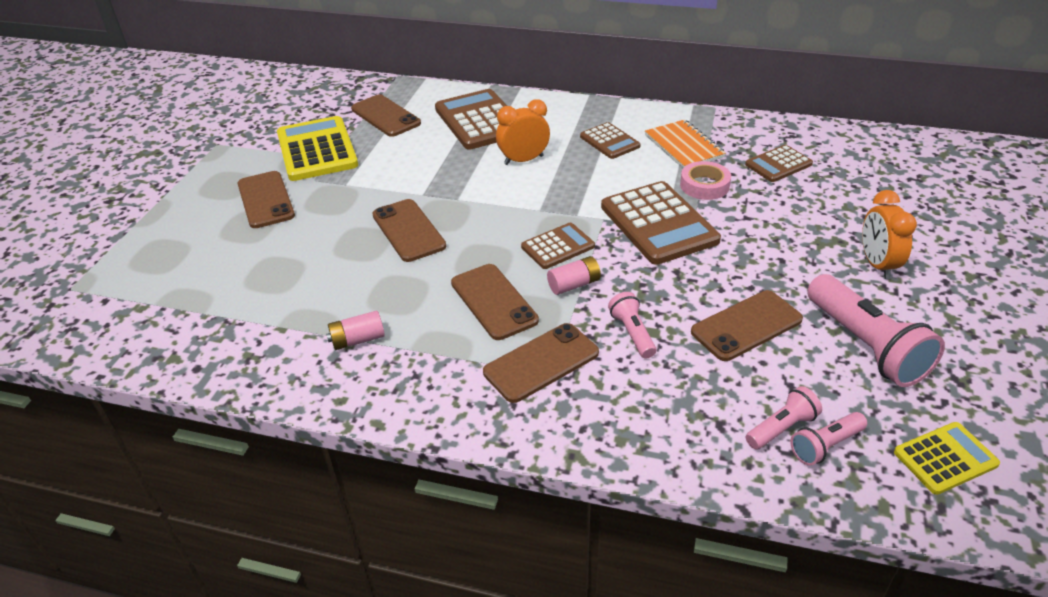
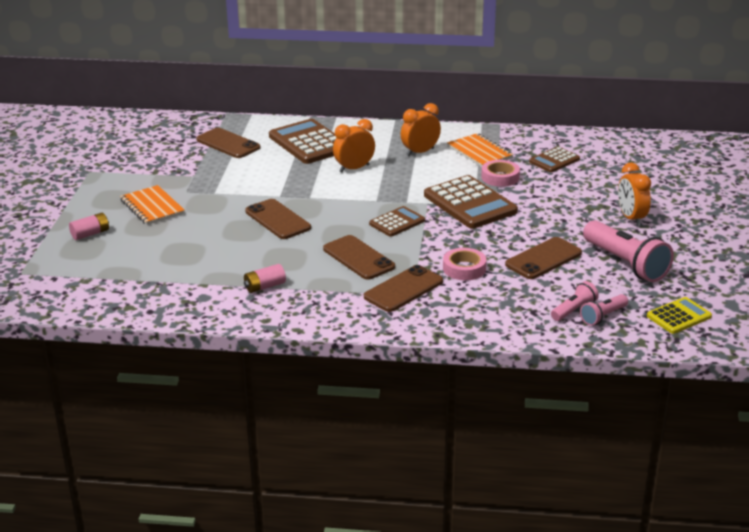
camera: 10 degrees left, 10 degrees down
brown phone [238,171,295,228] -> orange notebook [120,185,185,225]
yellow calculator [277,116,358,181] -> none
pink battery [547,256,601,295] -> pink battery moved to [69,213,109,240]
brown calculator [580,122,640,159] -> orange clock [401,103,441,156]
pink flashlight [608,292,656,358] -> pink tape [443,248,486,280]

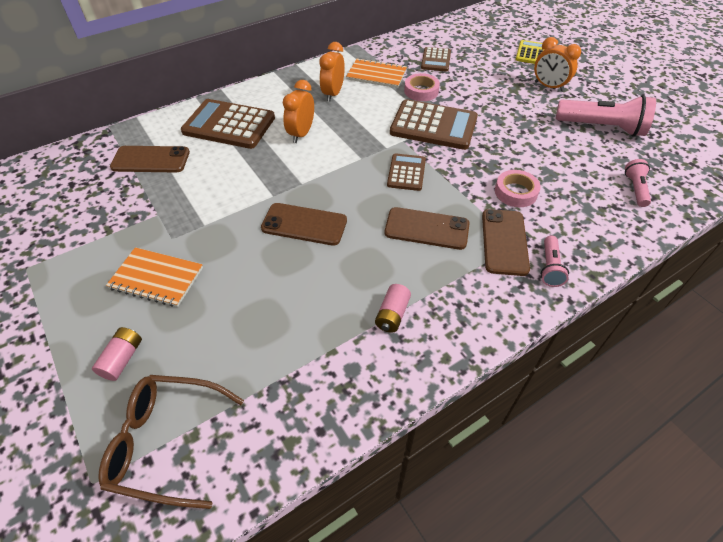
camera: 40 degrees left, 20 degrees up
brown phone [505,237,582,279] -> none
pink flashlight [580,294,628,326] -> pink flashlight moved to [541,235,569,287]
yellow calculator [647,297,712,334] -> yellow calculator moved to [515,40,545,64]
none -> brown glasses [98,375,244,509]

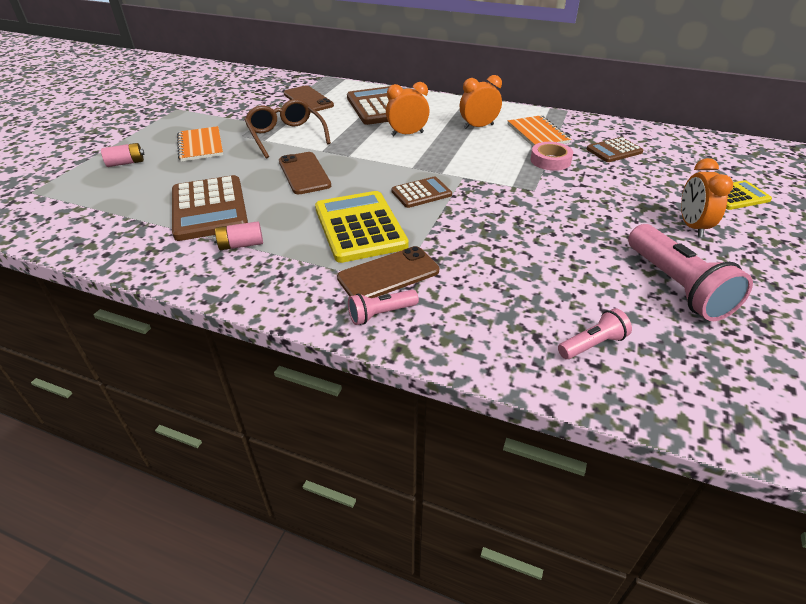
camera: 55 degrees right, 10 degrees down
brown glasses [98,375,244,509] -> brown glasses moved to [244,99,331,159]
brown phone [385,207,470,250] -> yellow calculator [315,191,409,263]
brown calculator [390,99,478,150] -> brown calculator moved to [172,175,248,241]
pink tape [495,170,541,207] -> none

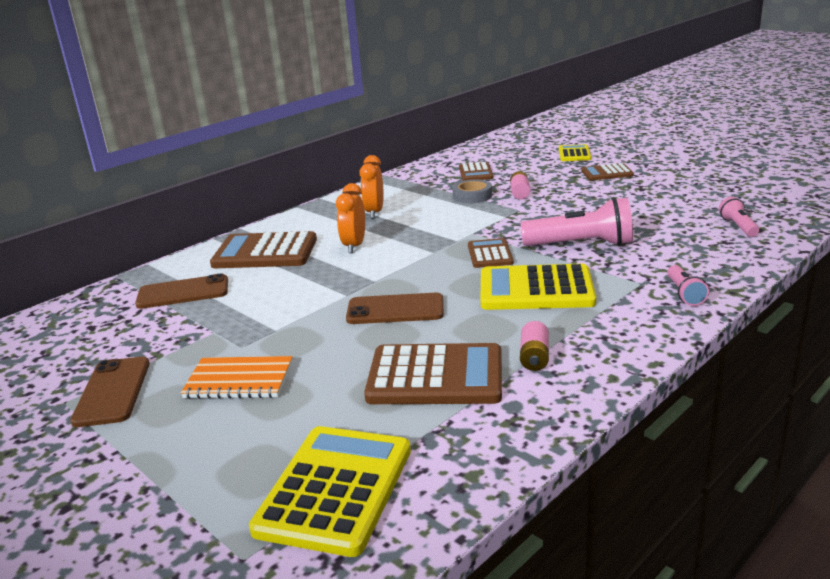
camera: 65 degrees left, 15 degrees down
pink battery [101,143,145,167] -> pink battery moved to [510,171,530,199]
brown glasses [244,99,331,159] -> none
brown phone [337,246,439,298] -> brown phone moved to [70,357,150,427]
orange notebook [508,115,571,146] -> none
pink tape [530,142,573,171] -> grey tape [453,179,492,203]
pink flashlight [628,224,753,321] -> pink flashlight moved to [521,197,633,246]
orange clock [681,158,733,237] -> brown calculator [581,163,634,181]
none -> yellow calculator [249,426,411,557]

